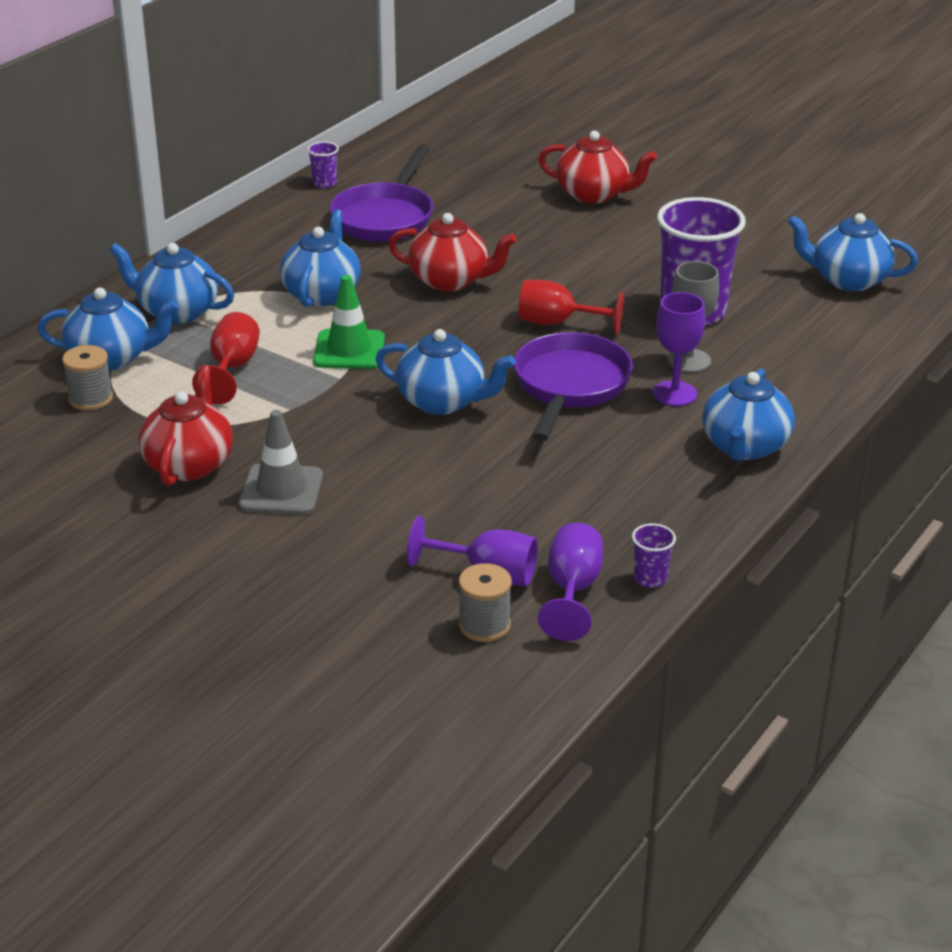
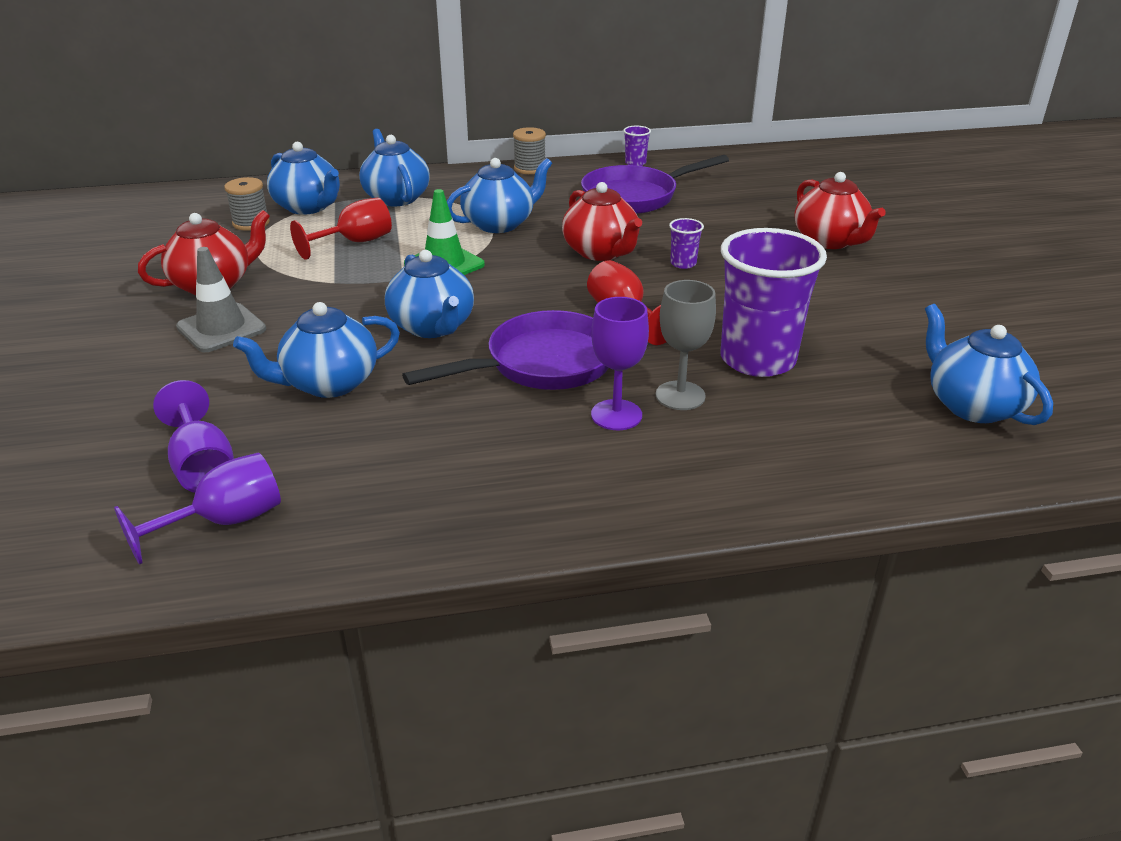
camera: 45 degrees right, 0 degrees up
grey spool [459,563,512,642] -> grey spool moved to [513,127,546,174]
purple cup [632,523,676,588] -> purple cup moved to [669,218,704,269]
blue teapot [702,369,795,461] -> blue teapot moved to [233,302,400,398]

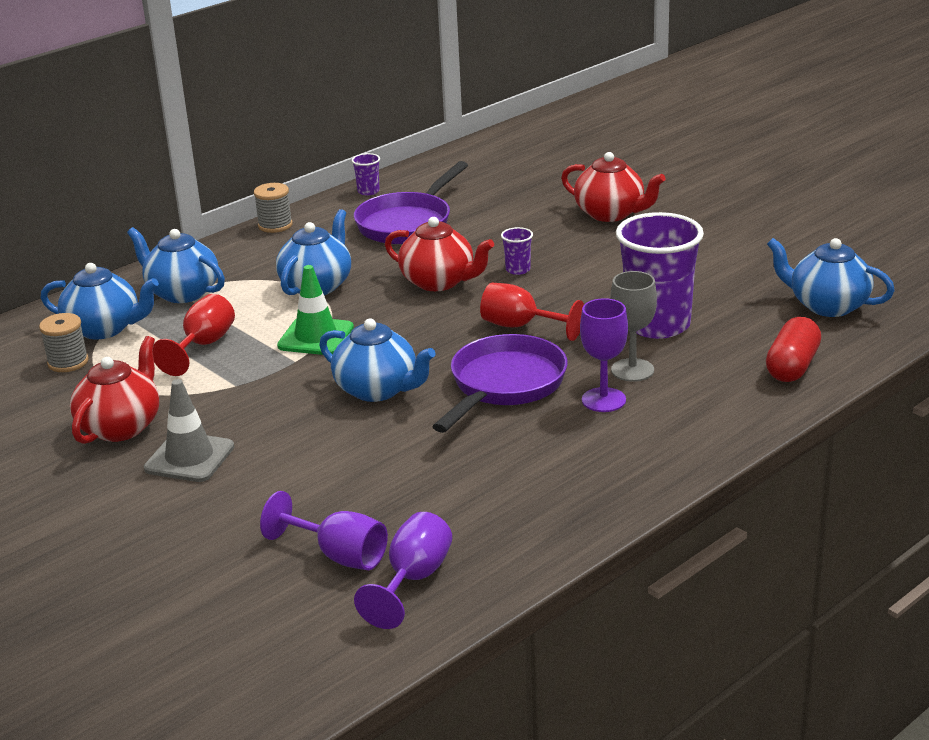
camera: 30 degrees left, 5 degrees down
blue teapot [233,302,400,398] -> none
none -> red capsule [766,317,821,382]

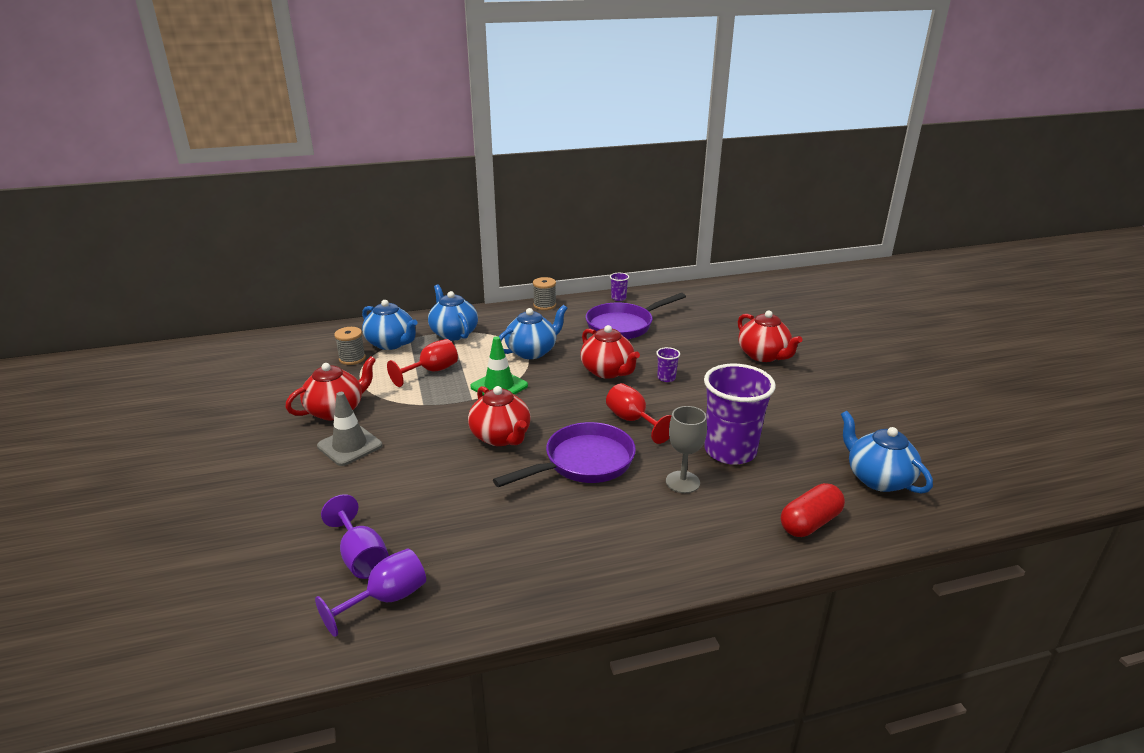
camera: 25 degrees right, 0 degrees up
blue teapot [319,319,436,402] -> red teapot [468,386,531,446]
purple goblet [580,298,628,412] -> none

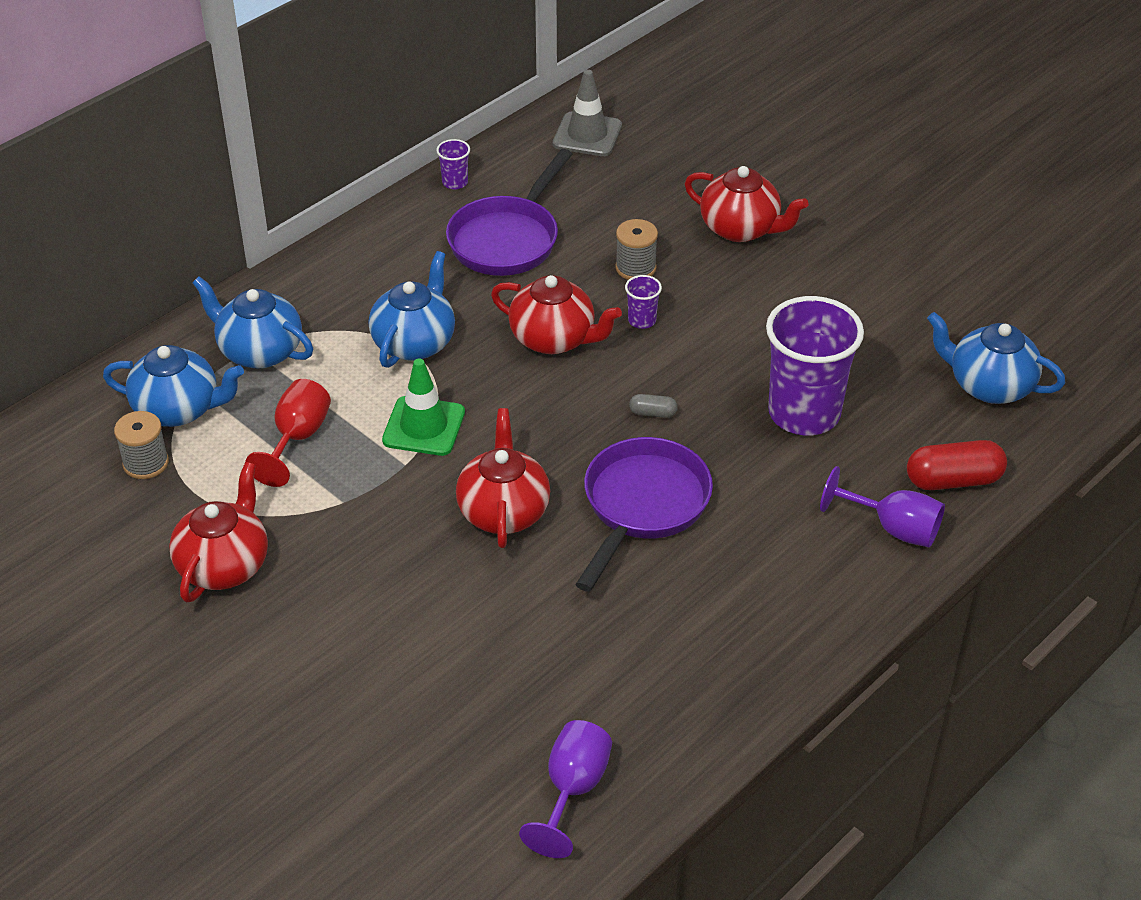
camera: 30 degrees left, 15 degrees up
grey traffic cone [317,392,382,466] -> grey traffic cone moved to [553,70,622,156]
purple goblet [321,494,389,579] -> purple goblet moved to [820,466,945,547]
red teapot [468,386,531,446] -> red teapot turned 120 degrees counterclockwise [456,408,550,548]
grey spool [533,277,556,310] -> grey spool moved to [615,219,658,280]
red goblet [606,383,671,444] -> grey capsule [629,394,678,418]
grey goblet [666,406,707,493] -> none
red capsule [781,483,845,537] -> red capsule turned 60 degrees clockwise [907,440,1007,490]

